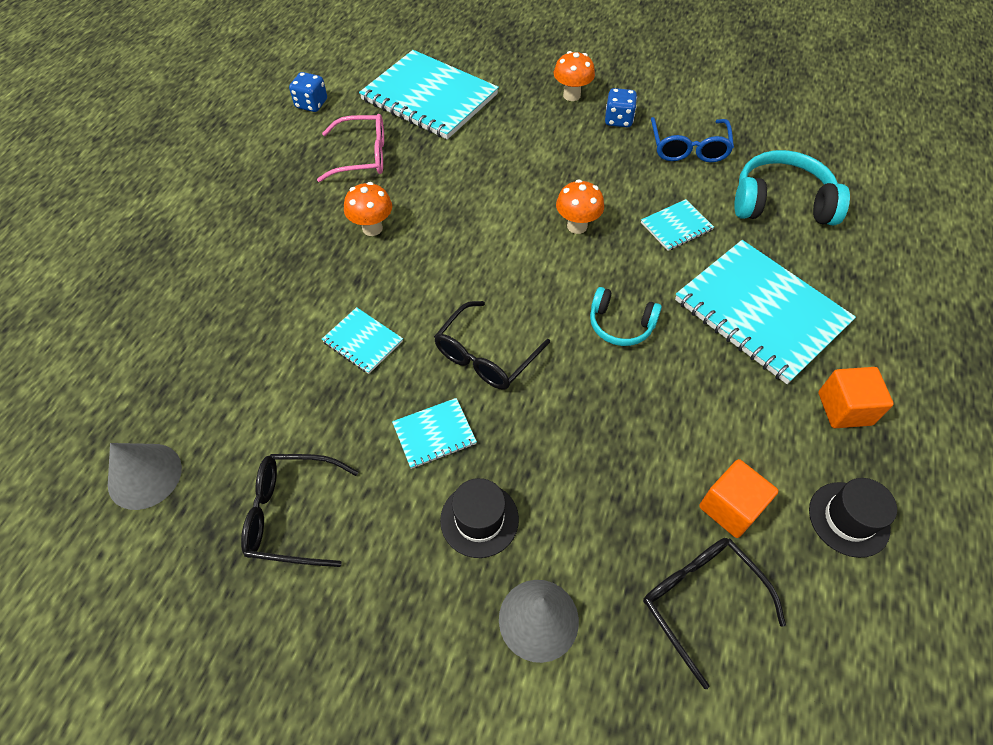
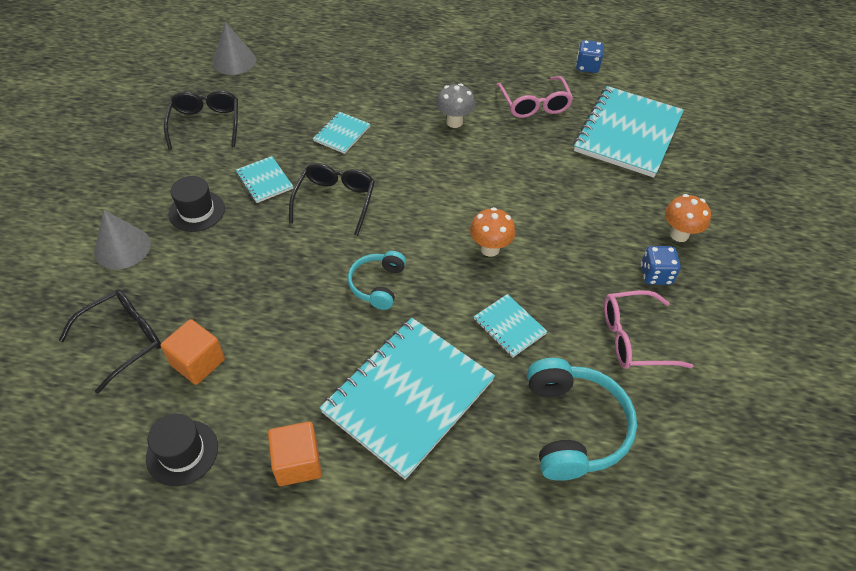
camera: 80 degrees right, 5 degrees down
orange mushroom [344,182,392,236] -> grey mushroom [436,83,475,128]
black glasses [434,301,550,390] -> black glasses turned 75 degrees clockwise [289,163,375,236]
blue glasses [651,117,734,162] -> pink glasses [604,290,693,369]

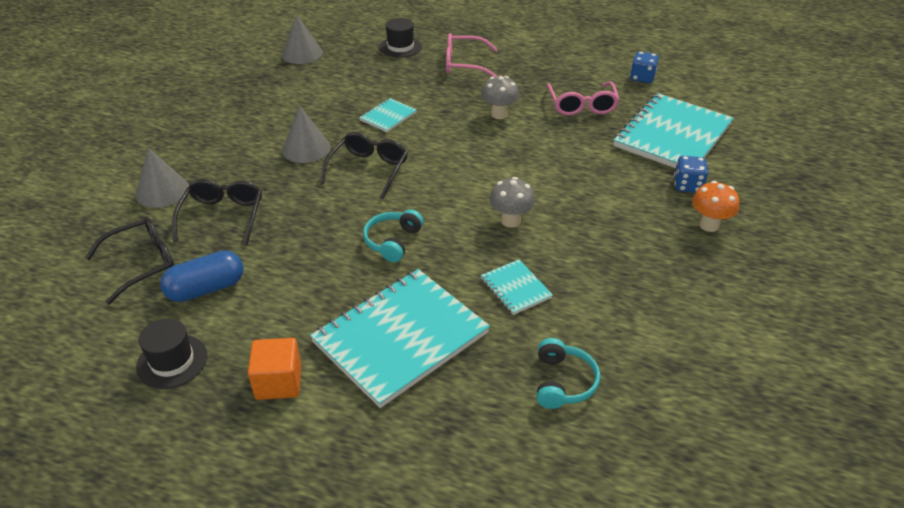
camera: 10 degrees right, 10 degrees down
orange cube [161,319,225,385] -> blue capsule [160,250,244,302]
black glasses [164,90,238,150] -> black glasses moved to [172,179,262,245]
black hat [168,176,225,232] -> black hat moved to [379,18,422,58]
turquoise notebook [236,156,293,203] -> grey cone [282,106,331,163]
orange mushroom [470,207,515,257] -> grey mushroom [490,177,535,228]
turquoise headphones [527,358,637,481] -> turquoise headphones [537,338,600,409], size x0.59
pink glasses [604,290,693,369] -> pink glasses moved to [446,33,498,77]
blue dice [641,246,681,285] -> blue dice moved to [674,156,708,193]

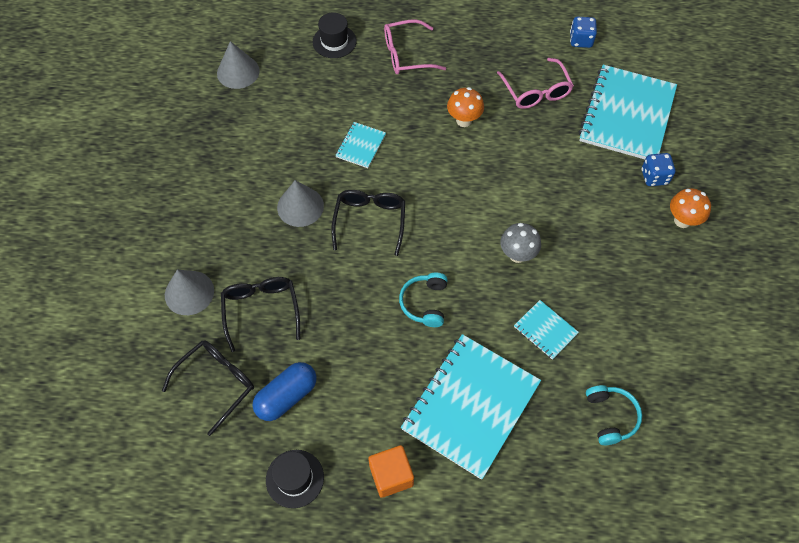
camera: 15 degrees left, 20 degrees up
grey mushroom [481,76,519,119] -> orange mushroom [447,87,484,127]

